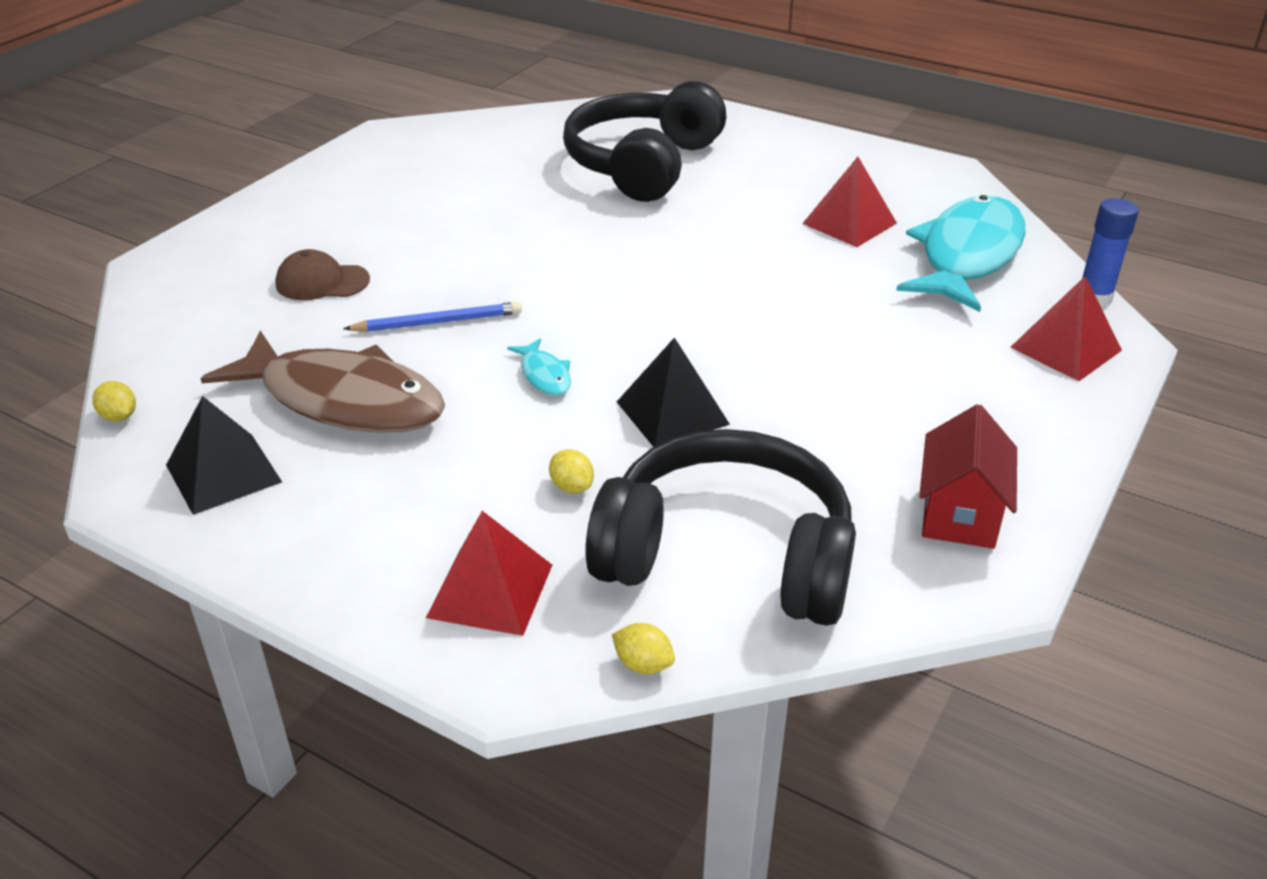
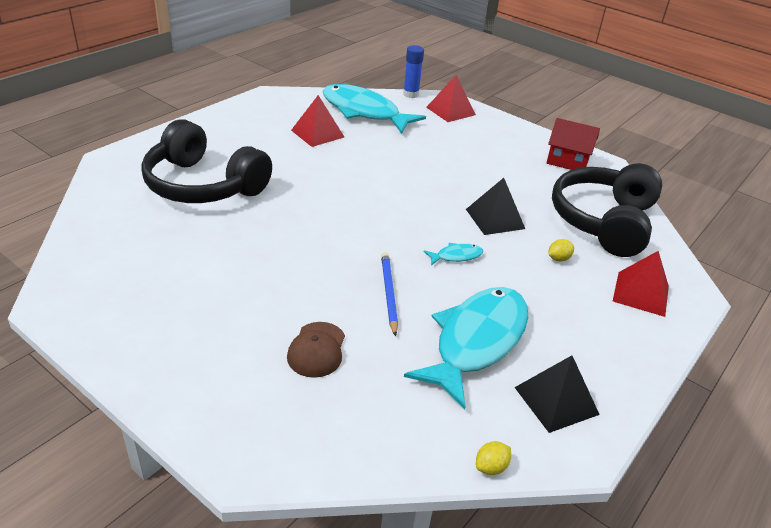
camera: 85 degrees left, 0 degrees up
brown fish [200,331,445,433] -> turquoise fish [404,287,529,410]
yellow lemon [612,623,675,674] -> none

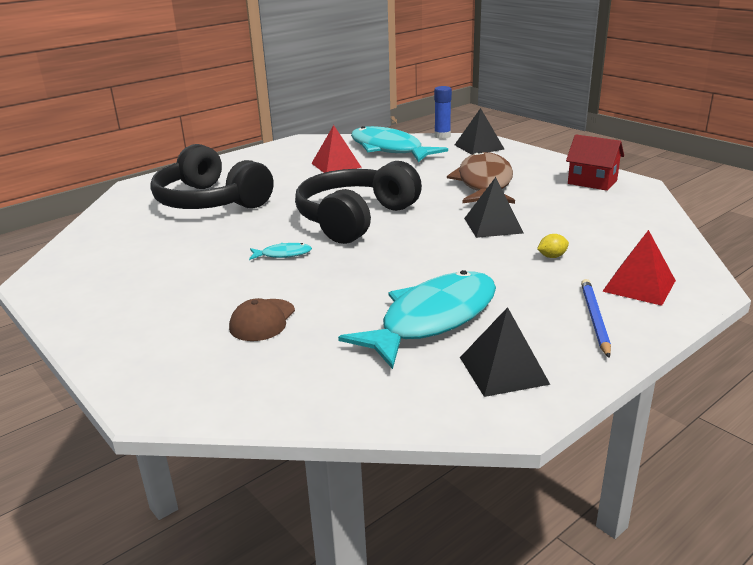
camera: 15 degrees right, 10 degrees down
blue pencil [381,252,398,336] -> blue pencil moved to [581,279,611,358]
turquoise fish [424,243,483,266] -> turquoise fish moved to [249,243,312,260]
red pyramid [426,75,476,122] -> black pyramid [455,108,504,155]
yellow lemon [476,441,511,475] -> none
black headphones [552,163,662,257] -> black headphones moved to [295,161,422,244]
none -> brown fish [447,151,515,204]

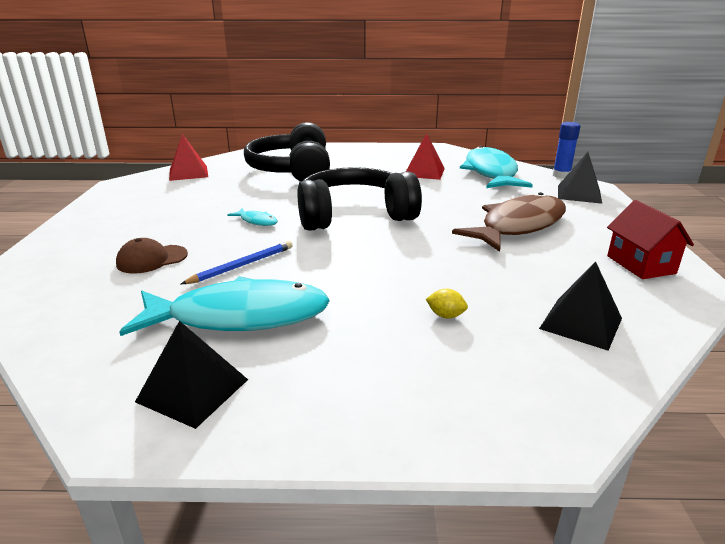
camera: 40 degrees right, 0 degrees up
black pyramid [464,177,523,238] -> black pyramid moved to [539,261,622,351]
blue pencil [581,279,611,358] -> blue pencil moved to [181,241,293,284]
red pyramid [602,230,676,306] -> red pyramid moved to [169,134,208,181]

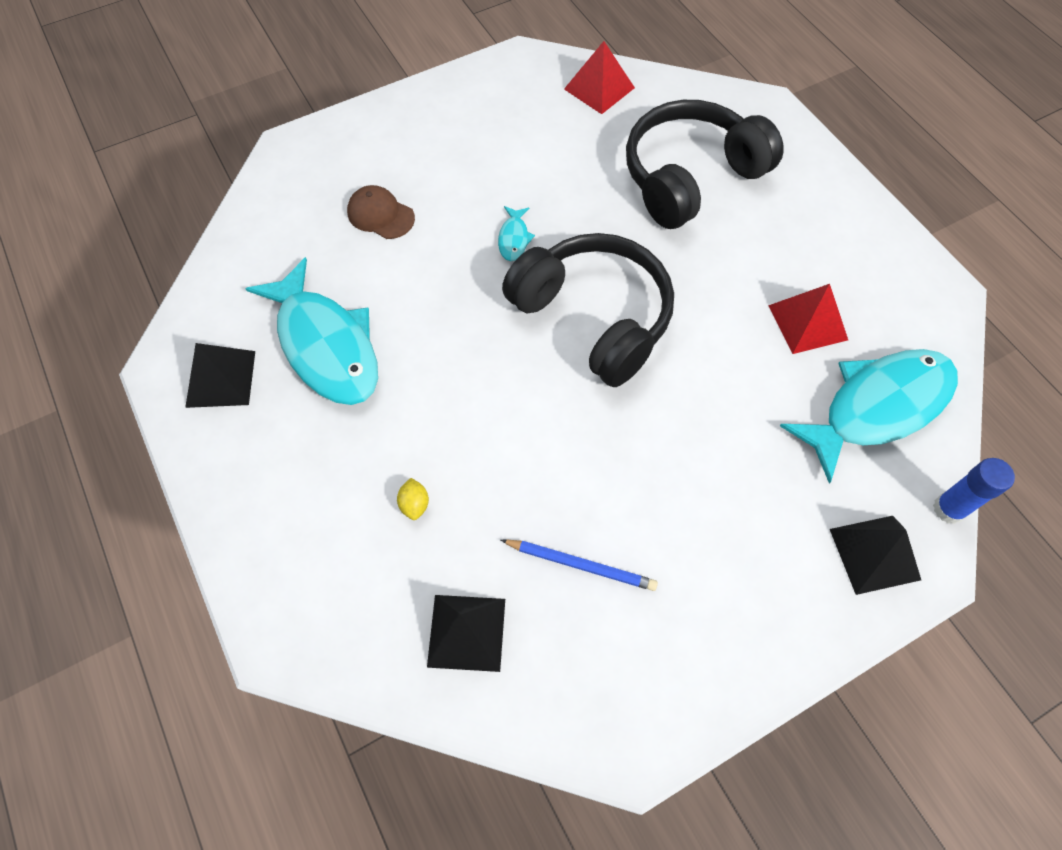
camera: 60 degrees right, 35 degrees up
blue pencil [181,241,293,284] -> blue pencil moved to [501,539,658,591]
brown fish [452,192,566,252] -> none
red house [607,200,694,279] -> none

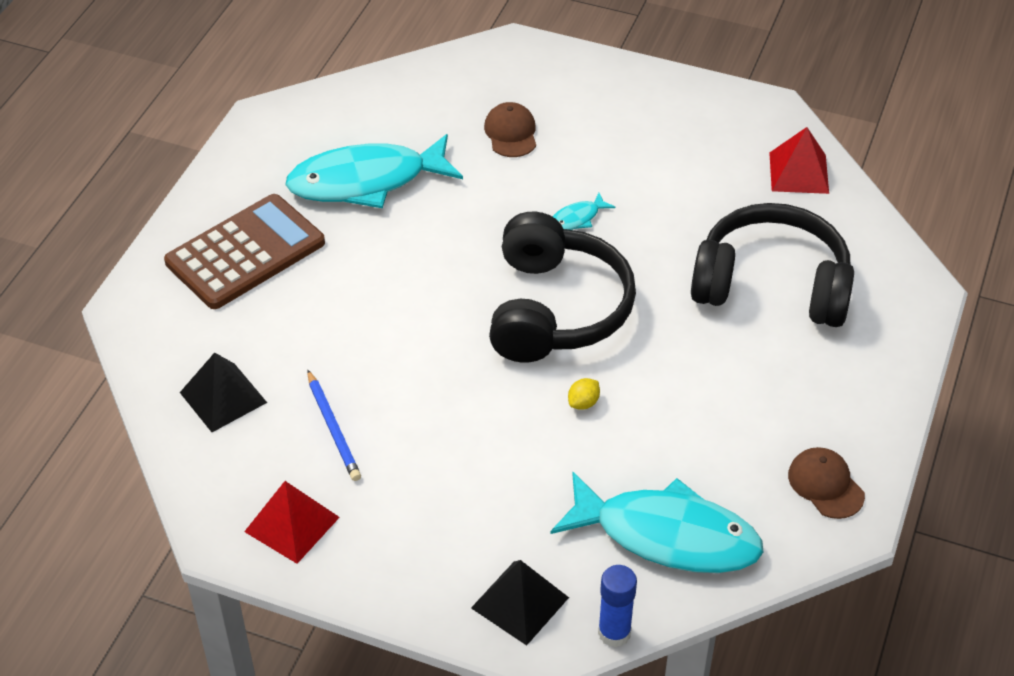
camera: 50 degrees right, 15 degrees down
black pyramid [185,343,255,408] -> none
turquoise fish [245,257,378,405] -> turquoise fish turned 60 degrees clockwise [286,134,463,208]
yellow lemon [397,478,429,520] -> yellow lemon moved to [568,378,600,410]
red pyramid [768,284,848,354] -> red pyramid moved to [244,481,340,564]
none -> brown calculator [164,194,325,309]
none -> brown cap [788,447,865,519]

